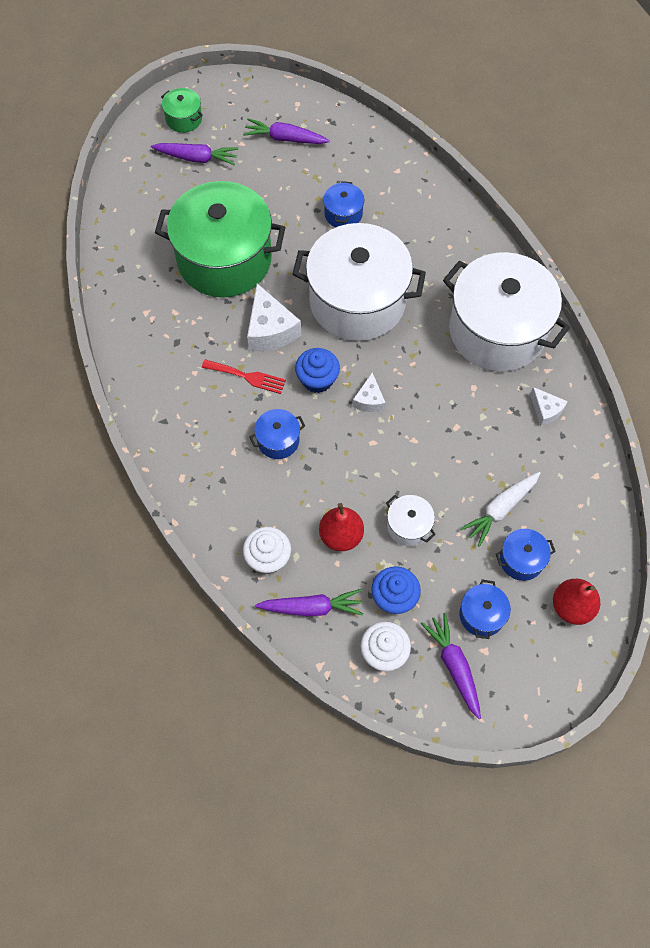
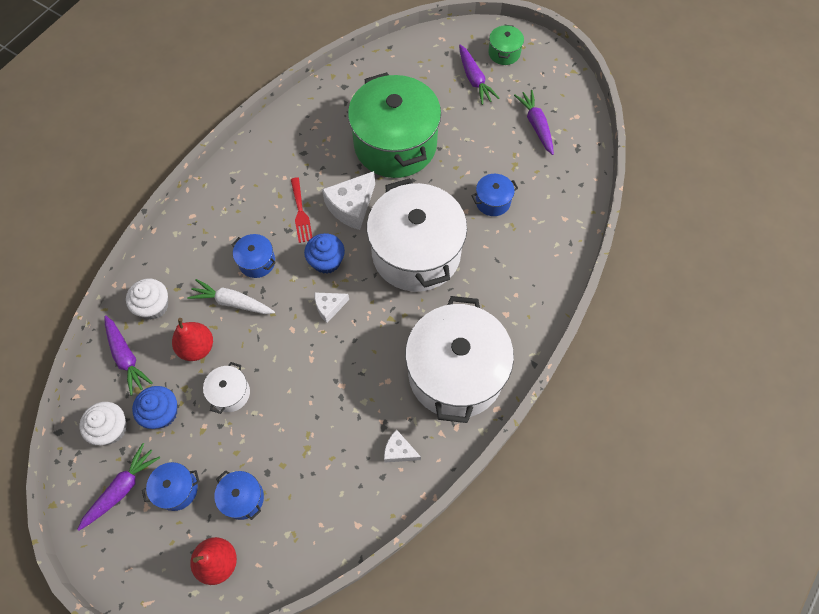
camera: 60 degrees right, 0 degrees up
white carrot [460,472,540,547] -> white carrot moved to [187,279,275,314]
white cheese [530,387,568,427] -> white cheese turned 90 degrees clockwise [384,430,421,463]

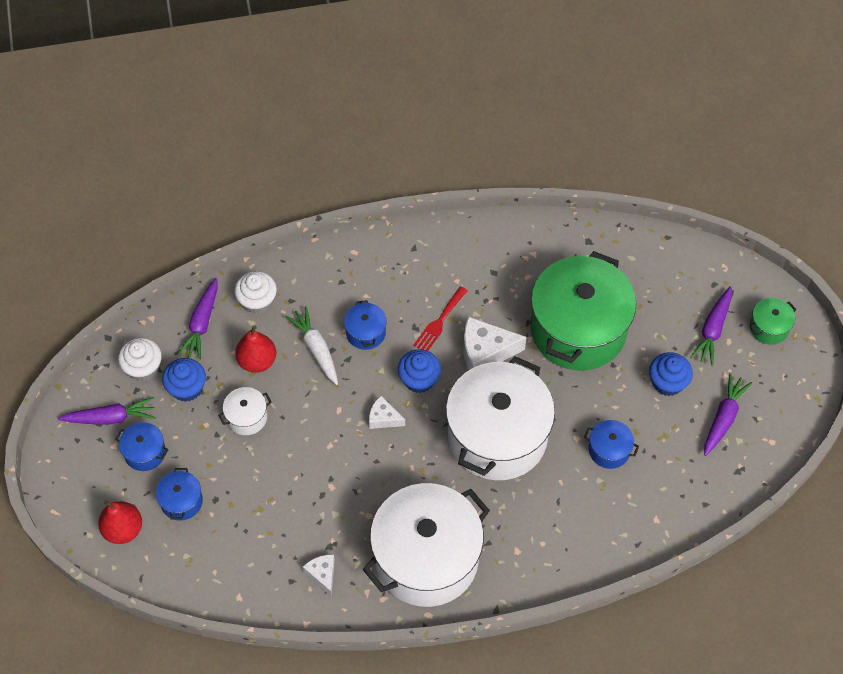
camera: 45 degrees right, 5 degrees down
none -> blue cupcake [649,352,693,396]

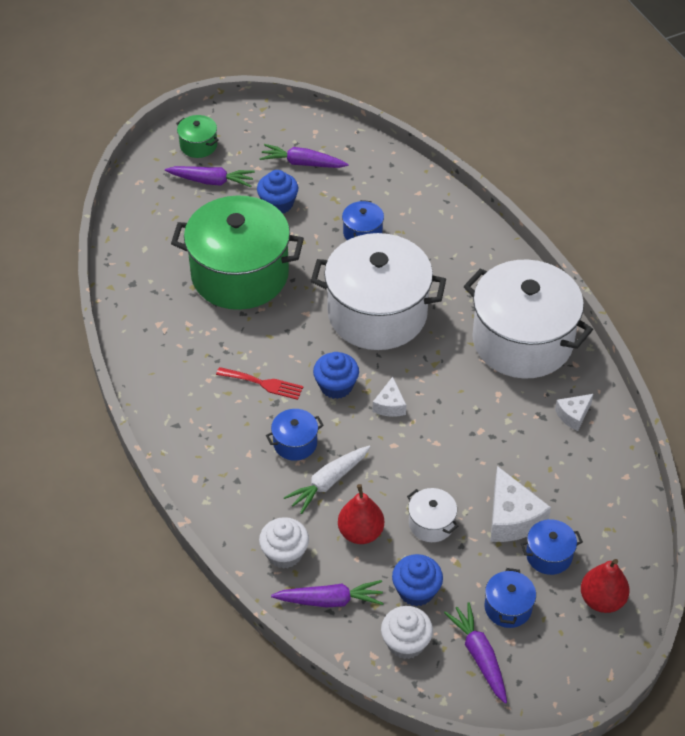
camera: 105 degrees left, 10 degrees down
white cheese [463,316,527,370] -> white cheese moved to [490,466,551,542]

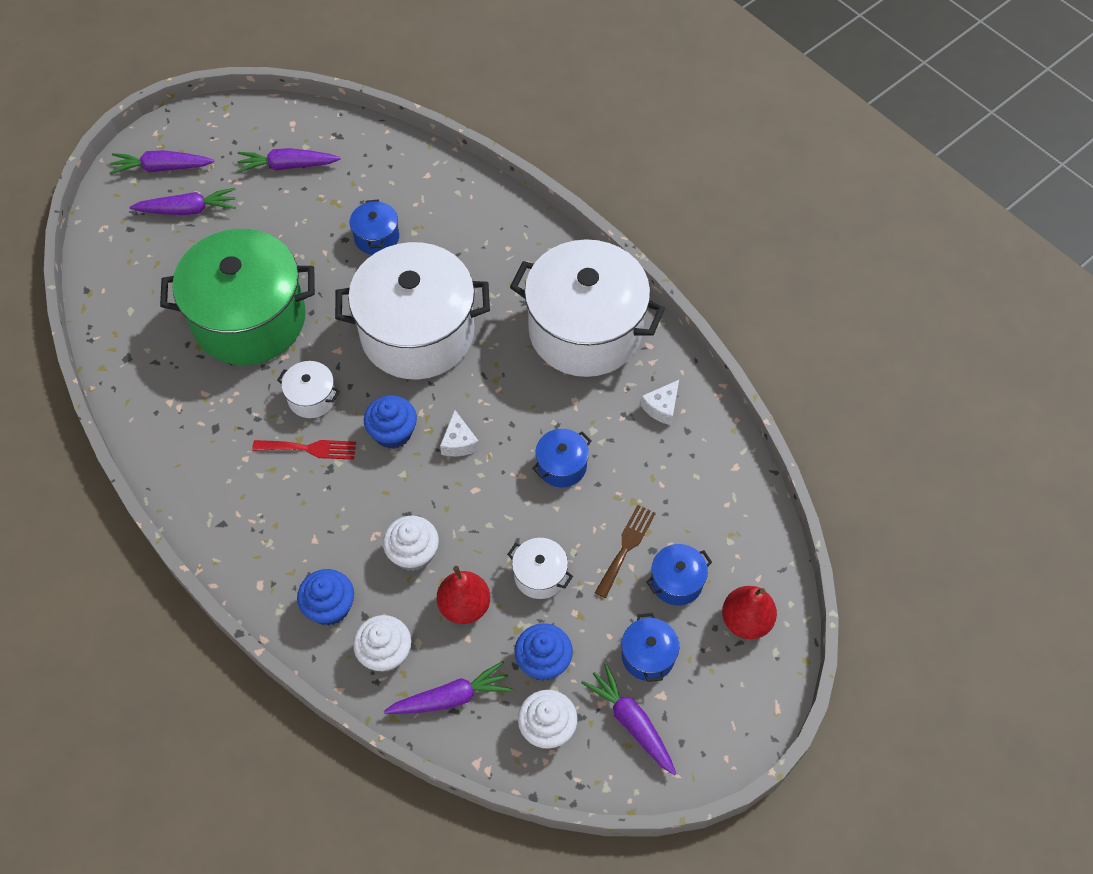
camera: 15 degrees left, 10 degrees up
green pot [176,115,219,158] -> purple carrot [109,150,214,174]
blue cupcake [257,170,298,214] -> blue cupcake moved to [297,569,354,626]
blue pot [266,409,324,461] -> blue pot moved to [532,429,591,487]
white carrot [284,446,370,514] -> white cupcake [383,516,439,571]
white cheese [490,466,551,542] -> brown fork [595,505,656,598]
none -> white pot [277,361,340,418]

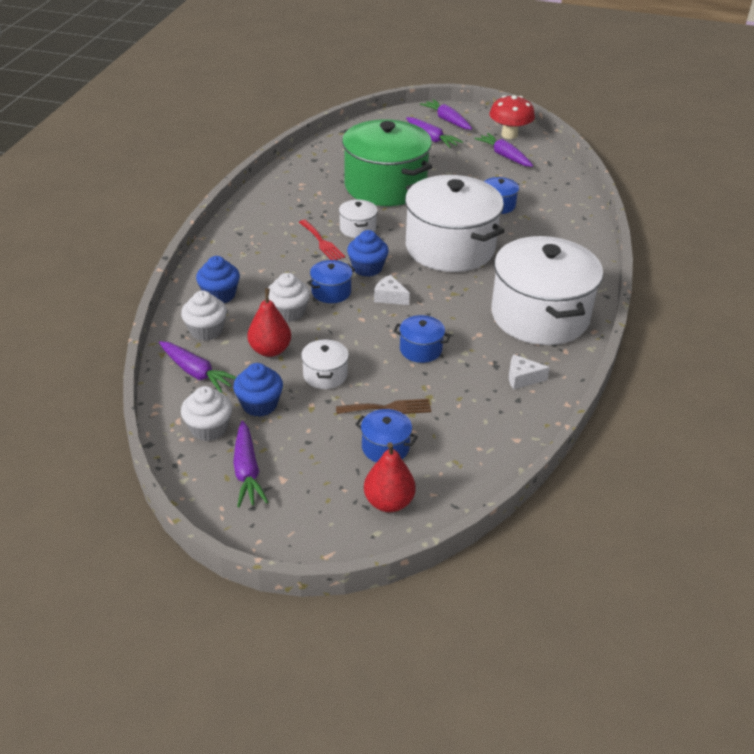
camera: 55 degrees right, 20 degrees down
white cheese [440,410,479,456] -> white cheese turned 75 degrees clockwise [374,275,410,305]
purple carrot [581,663,676,775] -> purple carrot turned 150 degrees clockwise [233,420,268,507]
blue pot [622,613,679,682] -> blue pot moved to [307,260,355,303]
none -> red mushroom [489,95,535,139]

